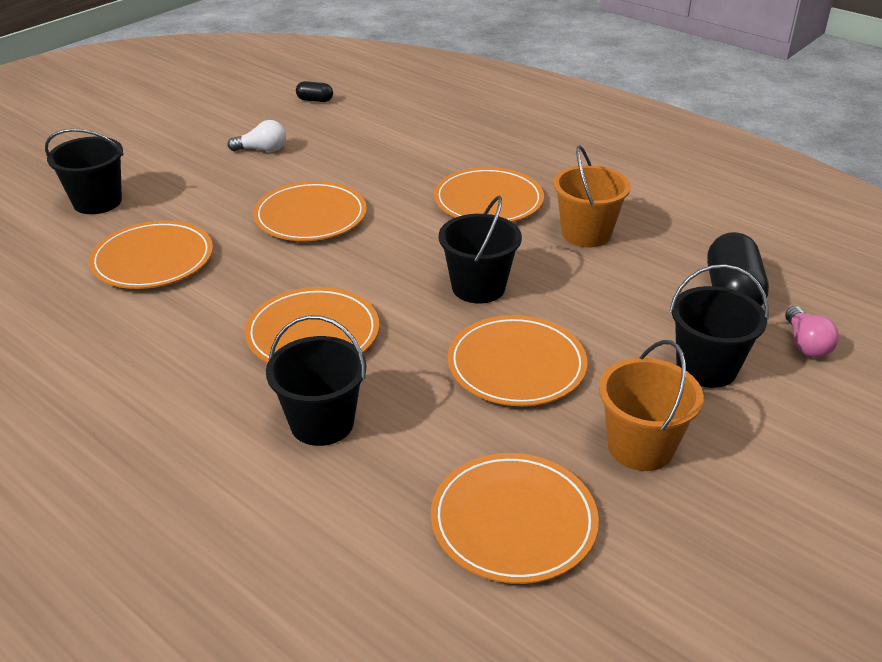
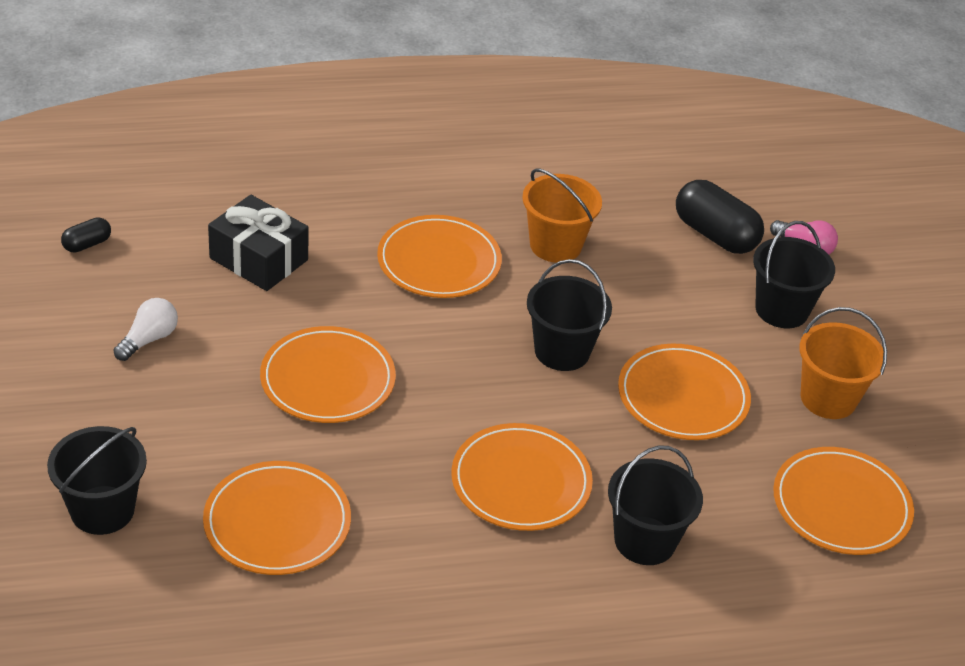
camera: 55 degrees left, 5 degrees up
none -> black gift [208,195,309,291]

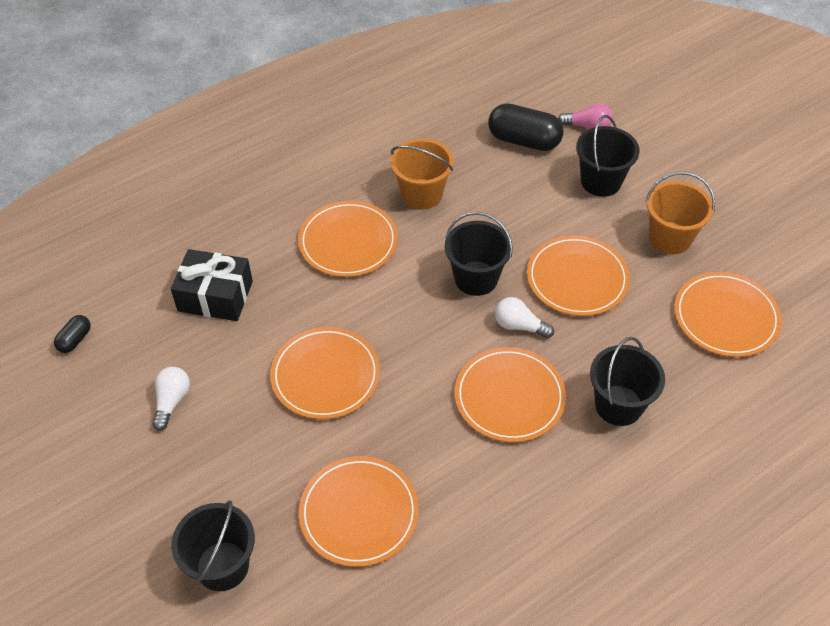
camera: 20 degrees left, 10 degrees up
none -> white light bulb [495,297,554,338]

